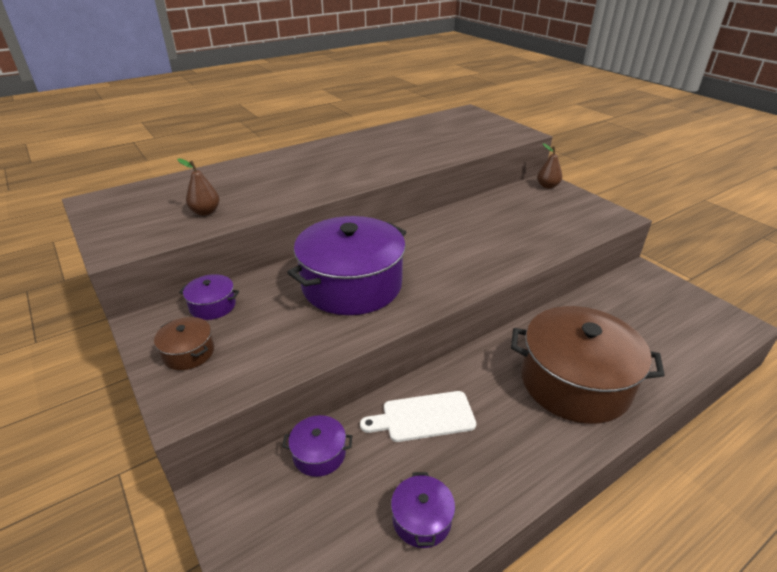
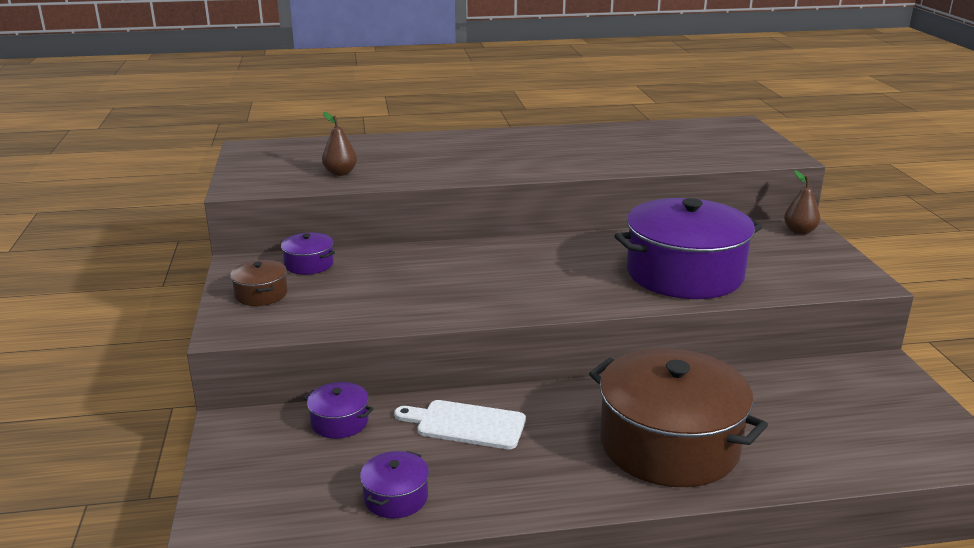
camera: 25 degrees right, 10 degrees down
purple pot [287,216,406,315] -> purple pot moved to [614,198,763,299]

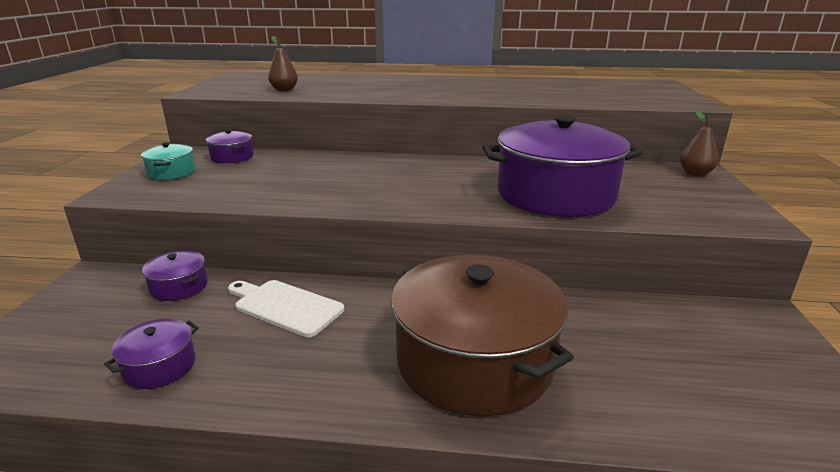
camera: 15 degrees right, 0 degrees up
brown pot [230,260,288,306] -> turquoise pot [141,142,195,180]

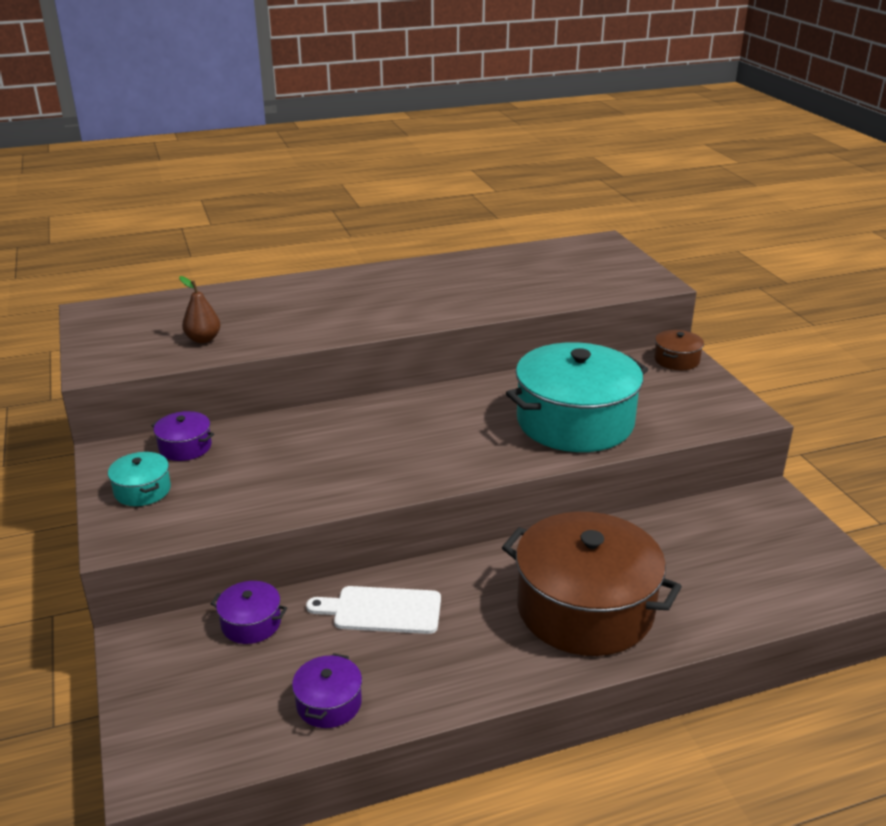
camera: 25 degrees left, 5 degrees up
purple pot [483,115,643,217] -> turquoise pot [506,342,648,452]
brown pear [680,110,719,176] -> brown pot [654,330,704,370]

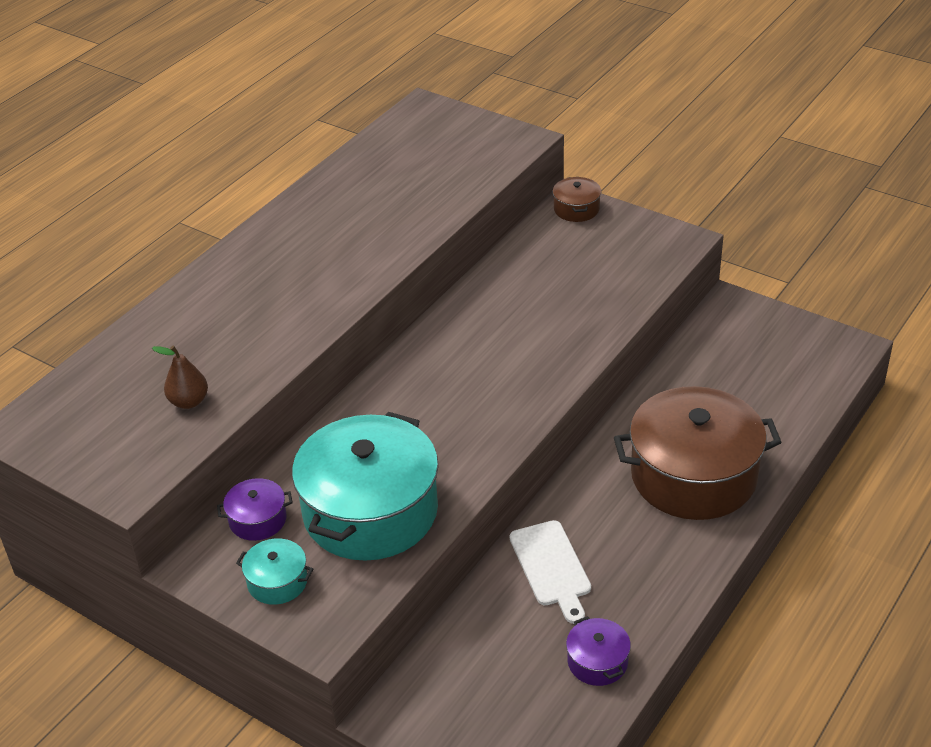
camera: 35 degrees left, 10 degrees up
purple pot [211,581,287,644] -> none
white cutting board [306,586,441,634] -> white cutting board turned 75 degrees counterclockwise [510,520,591,624]
turquoise pot [506,342,648,452] -> turquoise pot moved to [292,412,439,561]

